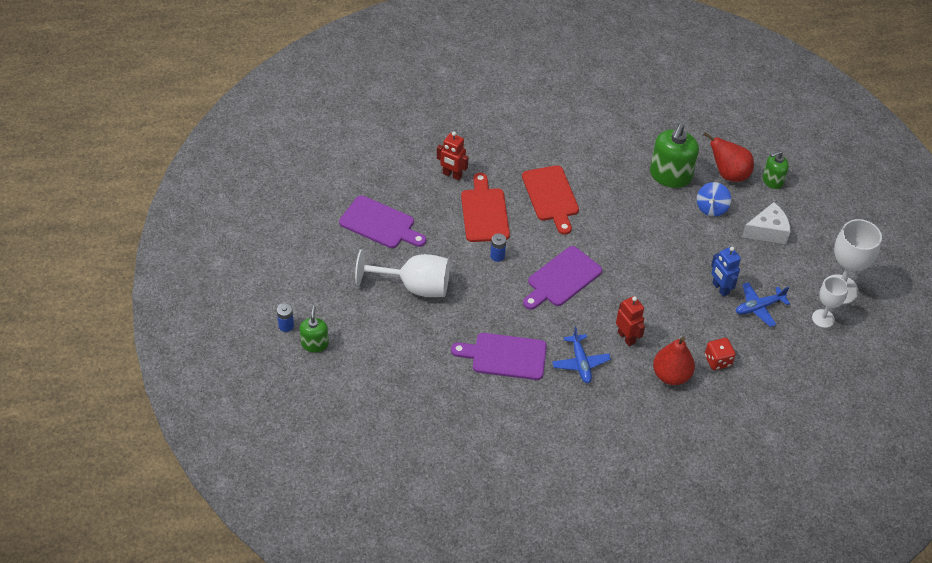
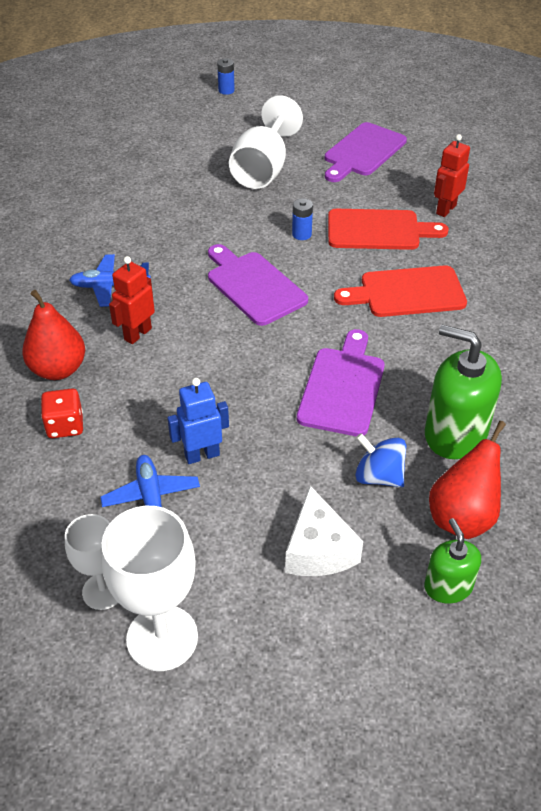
camera: 100 degrees right, 5 degrees down
green soap dispenser [300,306,329,352] -> none
purple cutting board [451,333,547,380] -> purple cutting board moved to [297,329,385,437]
red robot [616,296,645,346] -> red robot turned 150 degrees clockwise [109,256,155,344]

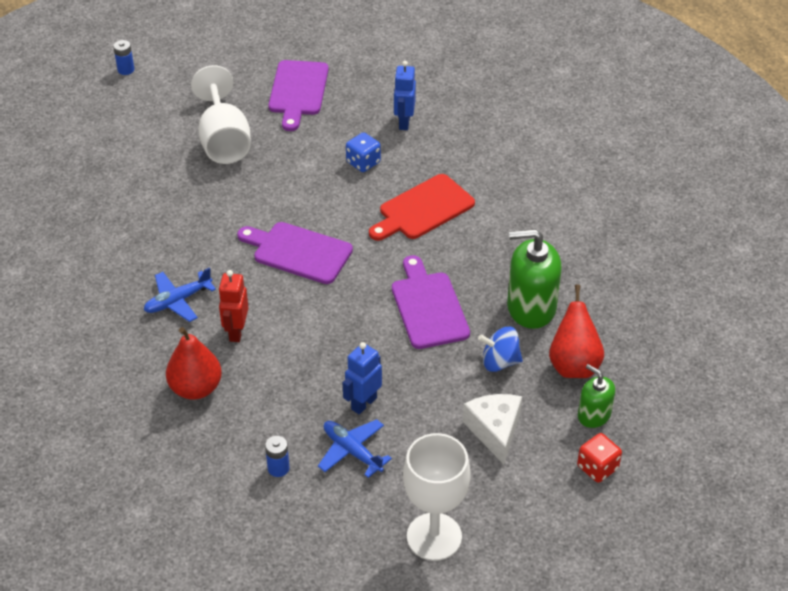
camera: 30 degrees left, 0 degrees up
red dice [41,388,83,438] -> red dice moved to [577,433,622,483]
white goblet [65,514,118,610] -> none
white cheese [285,486,363,576] -> white cheese turned 150 degrees counterclockwise [463,394,522,465]
blue battery [292,198,313,240] -> blue battery moved to [265,436,289,477]
red cutting board [328,209,449,250] -> blue dice [346,132,381,172]
red robot [434,134,470,217] -> blue robot [394,61,416,130]

